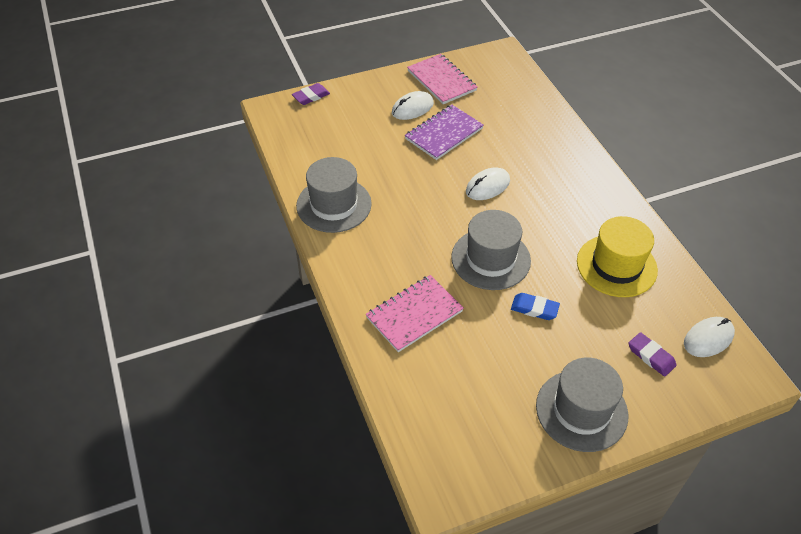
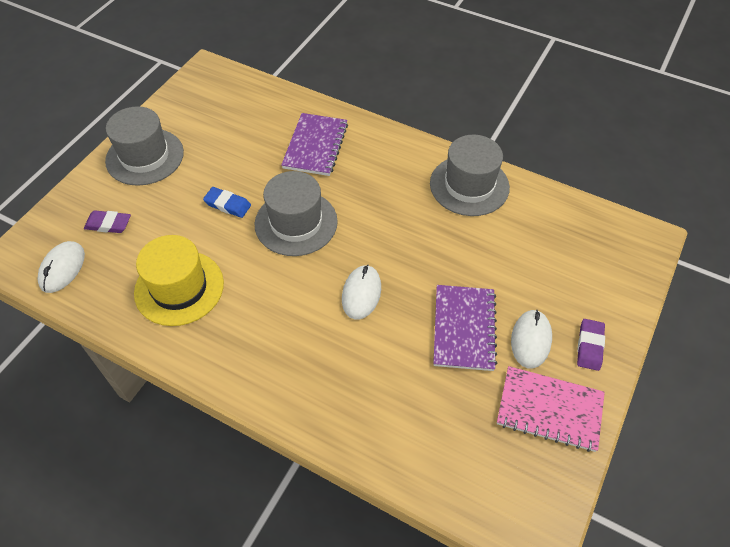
camera: 140 degrees right, 5 degrees up
purple eraser [292,83,330,105] -> purple eraser moved to [577,319,605,371]
pink notebook [366,275,464,352] -> purple notebook [281,113,348,176]
blue eraser [511,293,560,320] -> blue eraser turned 45 degrees clockwise [203,187,251,218]

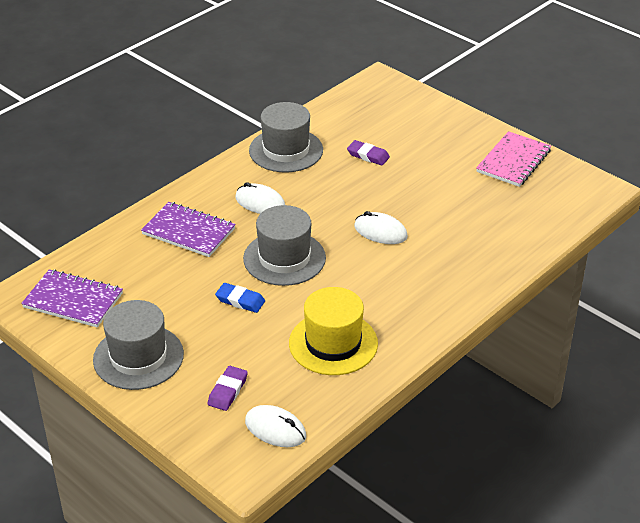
camera: 75 degrees left, 15 degrees down
blue eraser [203,187,251,218] -> blue eraser turned 75 degrees clockwise [215,283,265,313]
purple notebook [433,285,497,371] -> purple notebook moved to [21,269,123,328]
white mouse [511,309,552,369] -> white mouse moved to [236,182,285,214]
purple eraser [577,319,605,371] -> purple eraser moved to [347,140,390,166]

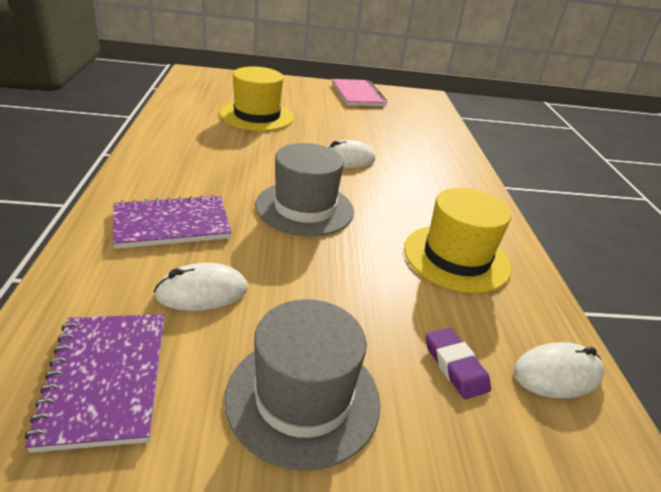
camera: 50 degrees left, 5 degrees down
purple notebook [21,269,123,328] -> purple notebook turned 75 degrees counterclockwise [25,314,164,453]
blue eraser [215,283,265,313] -> none
white mouse [236,182,285,214] -> white mouse moved to [154,263,248,311]
grey hat [249,102,323,172] -> none
purple eraser [347,140,390,166] -> yellow hat [220,66,294,131]

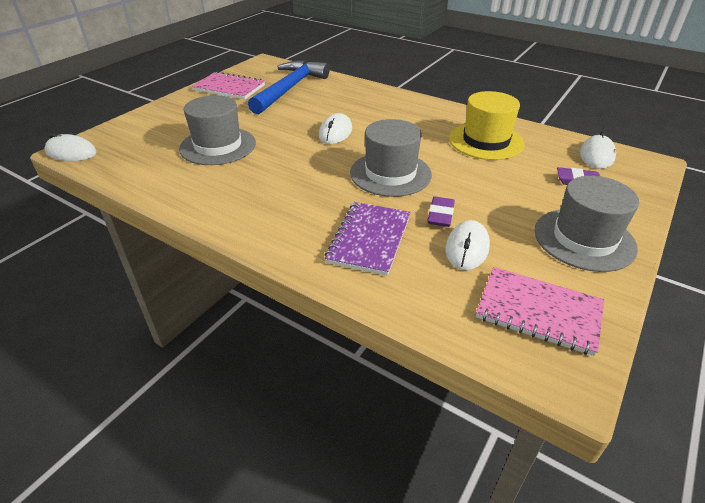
camera: 50 degrees left, 5 degrees up
purple notebook [25,314,164,453] -> pink notebook [476,267,604,356]
yellow hat [220,66,294,131] -> grey hat [179,95,256,165]
none -> white mouse [44,133,97,161]
none -> blue hammer [248,60,329,114]
none -> purple eraser [427,197,455,227]

